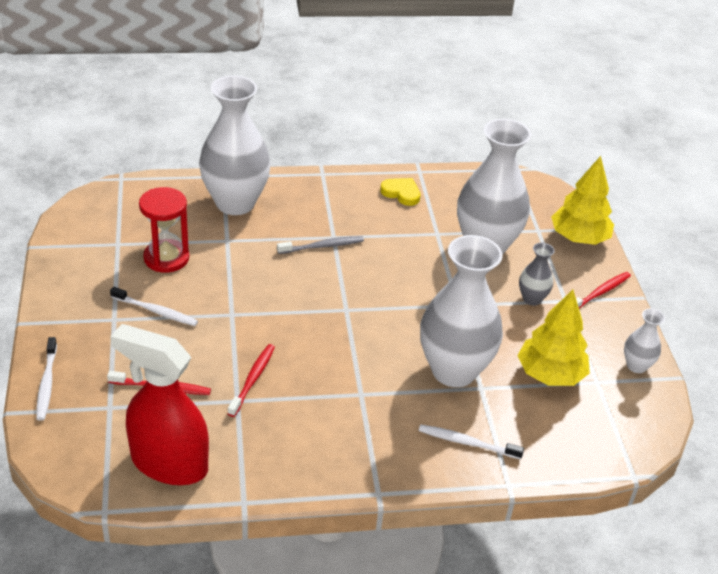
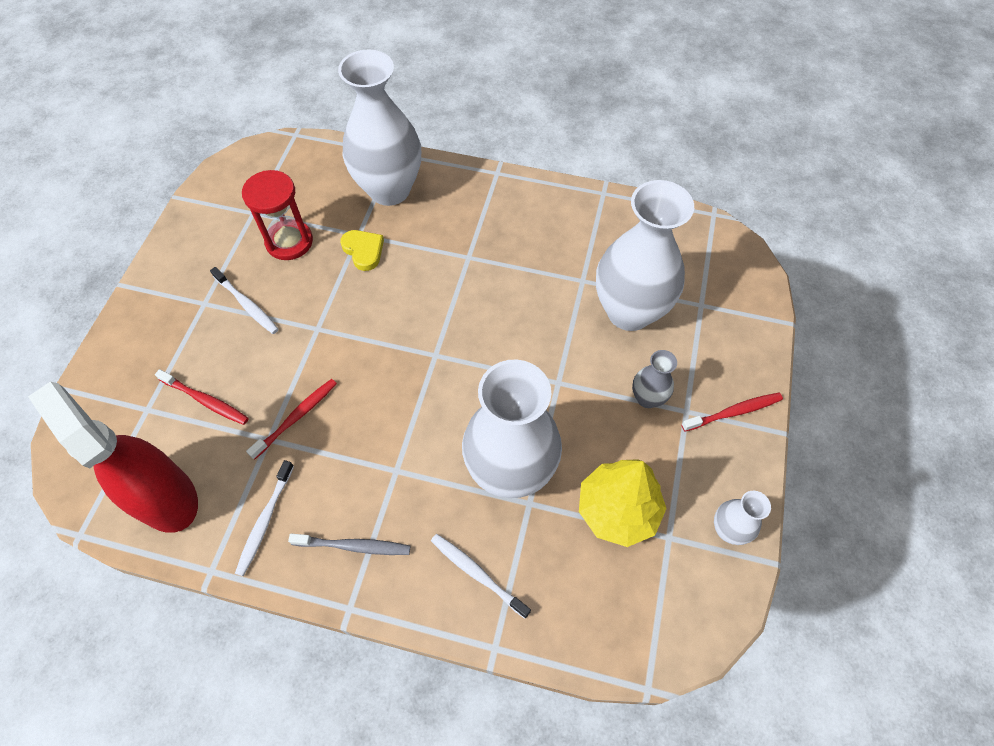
camera: 25 degrees right, 20 degrees up
white toothbrush [36,337,57,421] -> white toothbrush moved to [235,460,294,576]
grey toothbrush [277,236,364,254] -> grey toothbrush moved to [288,534,410,555]
yellow heart [380,178,421,206] -> yellow heart moved to [340,230,384,271]
yellow tree [551,156,614,245] -> none

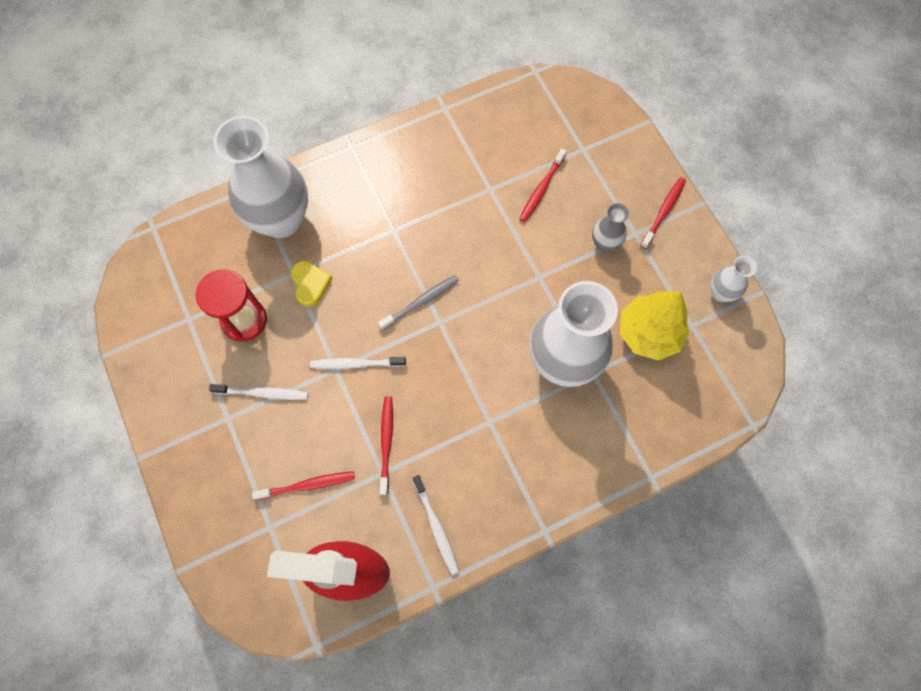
camera: 40 degrees left, 10 degrees up
grey toothbrush [288,534,410,555] -> grey toothbrush moved to [378,275,459,330]
yellow heart [340,230,384,271] -> yellow heart turned 60 degrees clockwise [291,261,333,307]
white toothbrush [431,534,531,619] -> white toothbrush moved to [310,357,406,369]
white vase [596,180,694,331] -> red toothbrush [519,148,567,222]

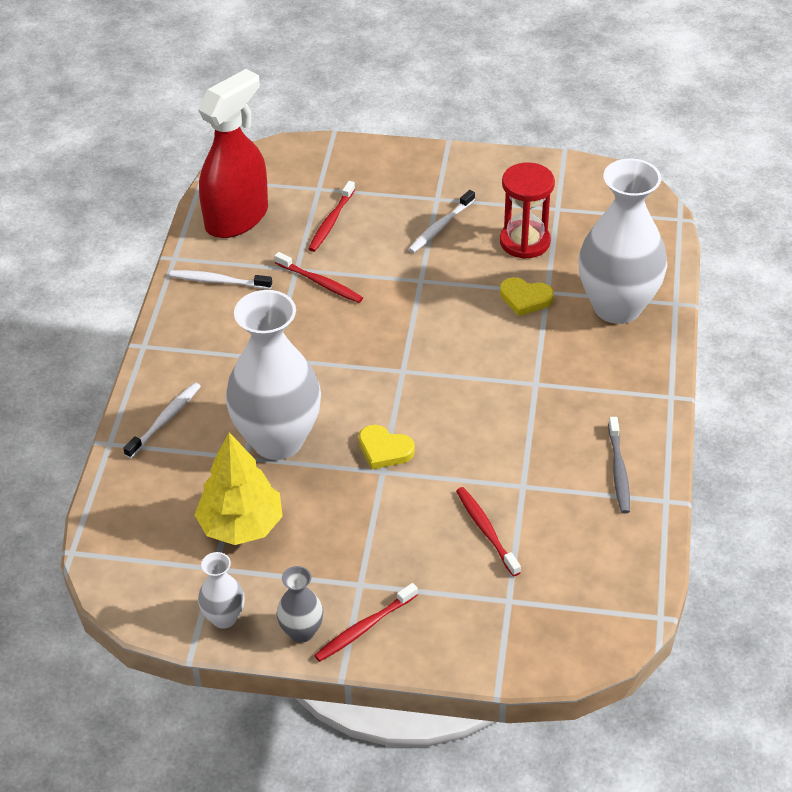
camera: 125 degrees right, 25 degrees down
white toothbrush [310,357,406,369] -> white toothbrush moved to [123,382,201,459]
grey toothbrush [378,275,459,330] -> grey toothbrush moved to [608,417,630,513]
grey vase [592,203,629,252] -> grey vase moved to [276,566,323,643]
red toothbrush [640,177,686,249] -> red toothbrush turned 75 degrees clockwise [314,583,418,662]
none -> yellow heart [359,425,415,469]

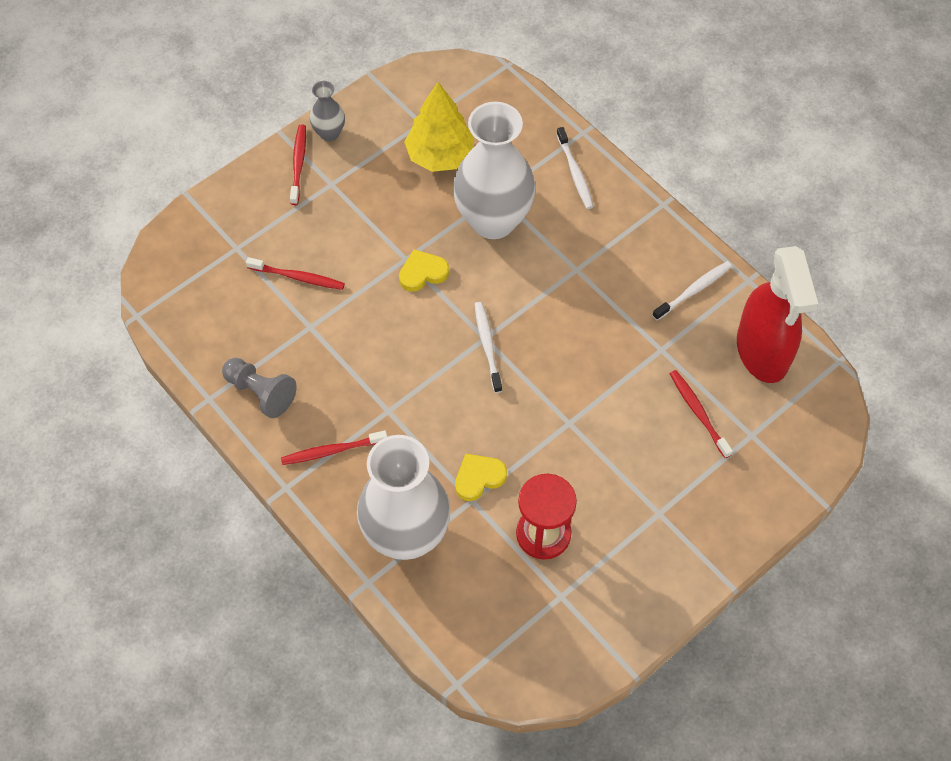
camera: 130 degrees right, 15 degrees up
white vase [198,552,245,628] -> none
red toothbrush [274,252,363,303] -> red toothbrush moved to [281,430,387,465]
white toothbrush [408,190,475,253] -> white toothbrush moved to [474,302,502,393]
grey toothbrush [608,417,630,513] -> grey pawn [222,358,297,418]

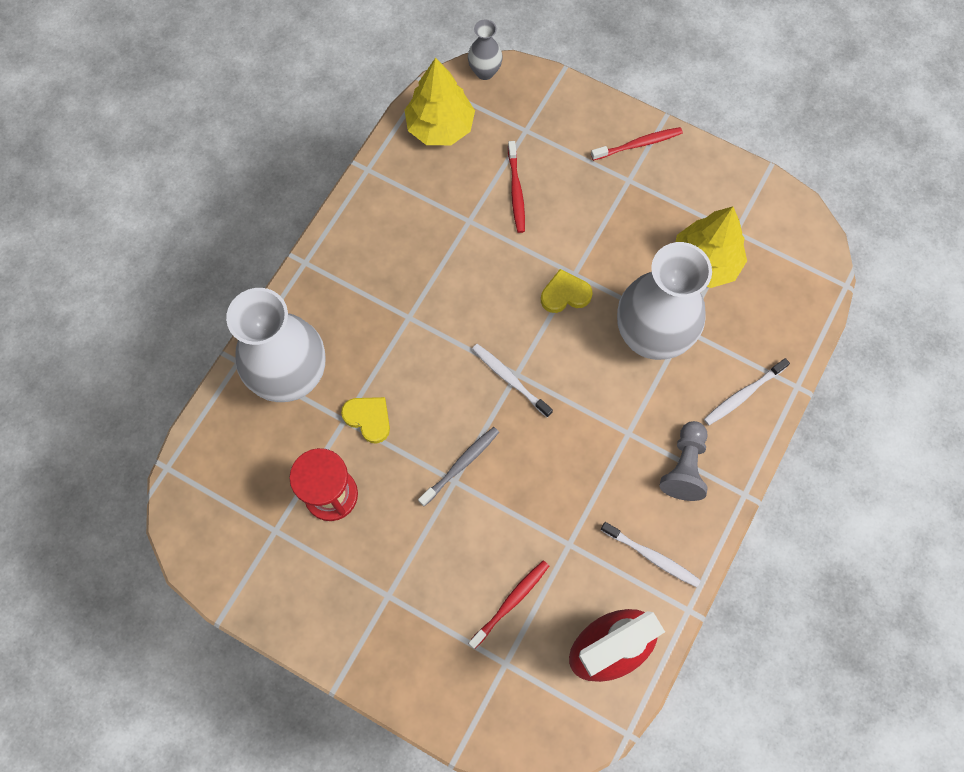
camera: 70 degrees right, 10 degrees up
grey pawn [222,358,297,418] -> grey pawn moved to [659,421,708,501]
red toothbrush [281,430,387,465] -> none
grey vase [310,81,345,141] -> grey vase moved to [468,20,503,80]
yellow heart [399,249,449,292] -> yellow heart turned 60 degrees counterclockwise [541,269,593,313]
white toothbrush [474,302,502,393] -> white toothbrush turned 105 degrees counterclockwise [472,344,553,417]
none -> yellow tree [405,58,475,145]
none -> grey toothbrush [418,427,499,506]

